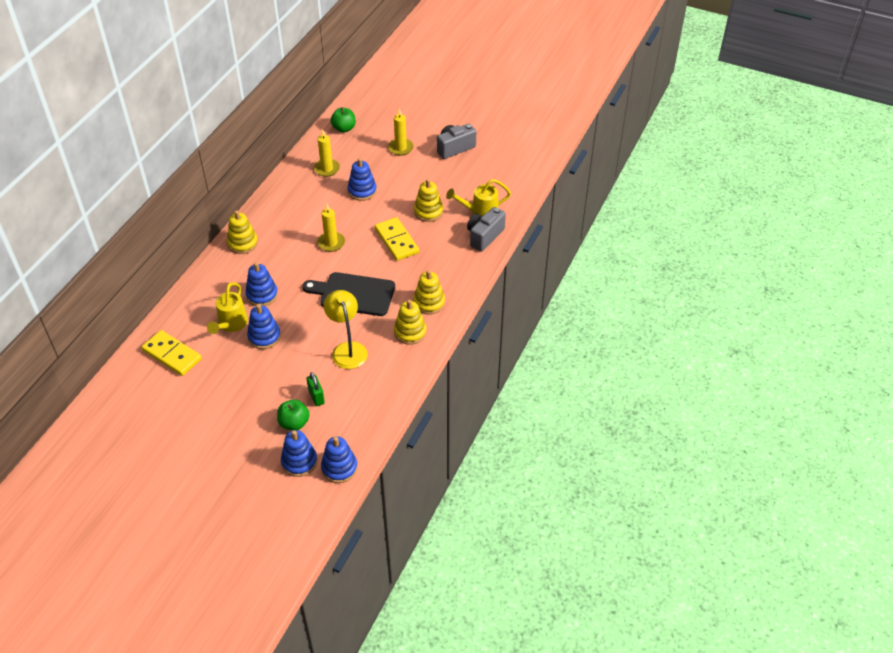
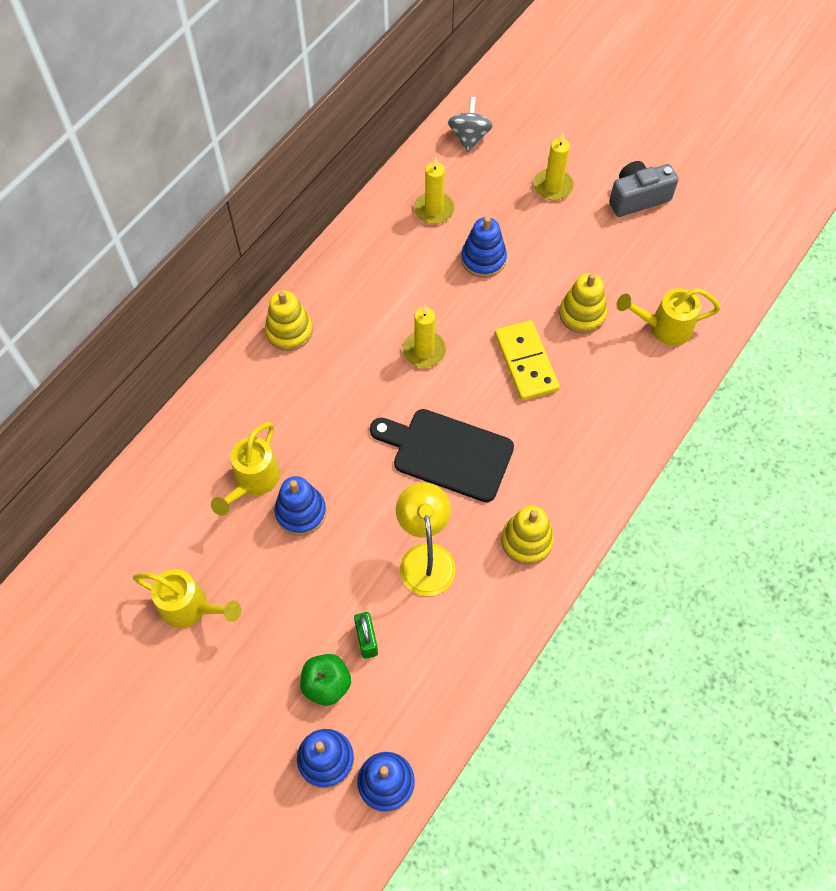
camera: 10 degrees right, 15 degrees up
yellow domino [141,330,202,376] -> none
blue stacking toy [245,262,278,306] -> none
green apple [331,107,356,133] -> grey spinning top [448,97,493,152]
yellow stacking toy [413,270,445,315] -> none
grey camera [467,207,506,251] -> none
none -> yellow watering can [133,569,241,628]

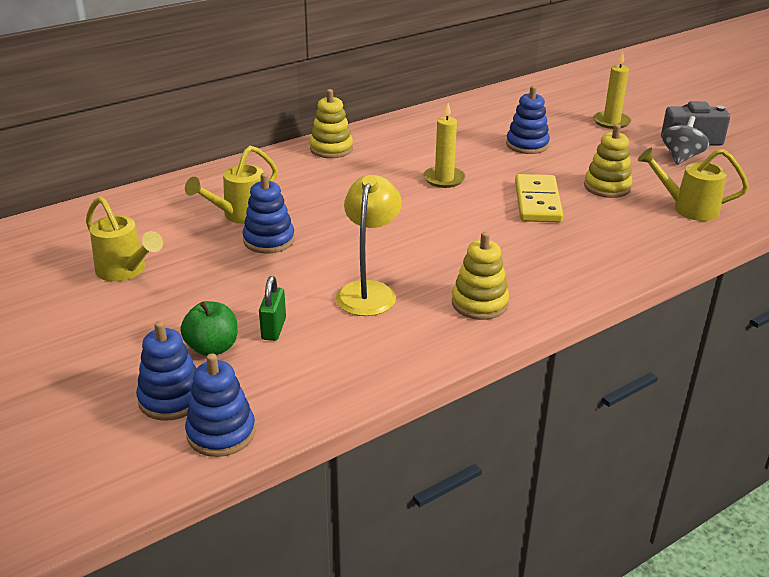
camera: 20 degrees right, 30 degrees down
black cutting board [370,409,514,502] -> none
yellow candle [414,156,455,224] -> none
grey spinning top [448,97,493,152] -> grey spinning top moved to [662,116,709,165]

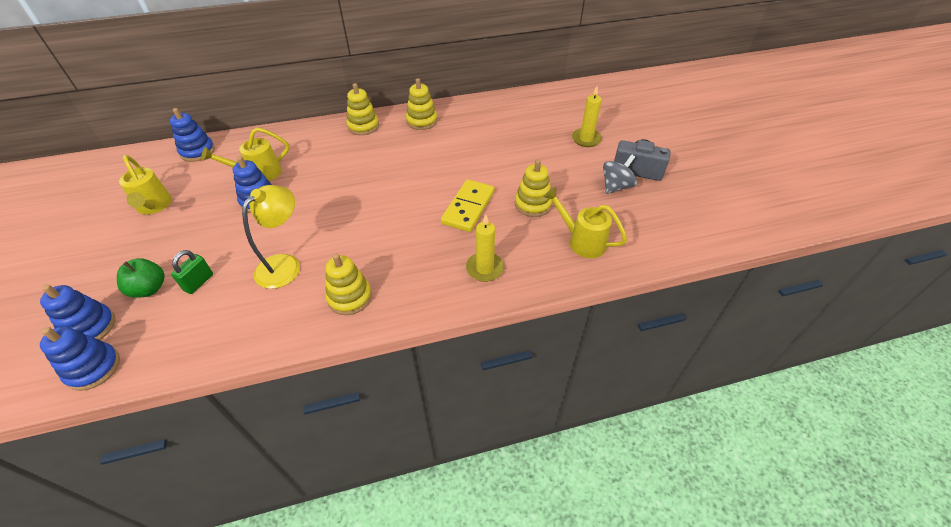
camera: 20 degrees right, 15 degrees up
yellow candle [423,103,465,188] -> yellow candle moved to [466,215,504,282]
blue stacking toy [506,86,550,154] -> blue stacking toy moved to [170,108,215,162]
none -> yellow stacking toy [406,78,438,130]

